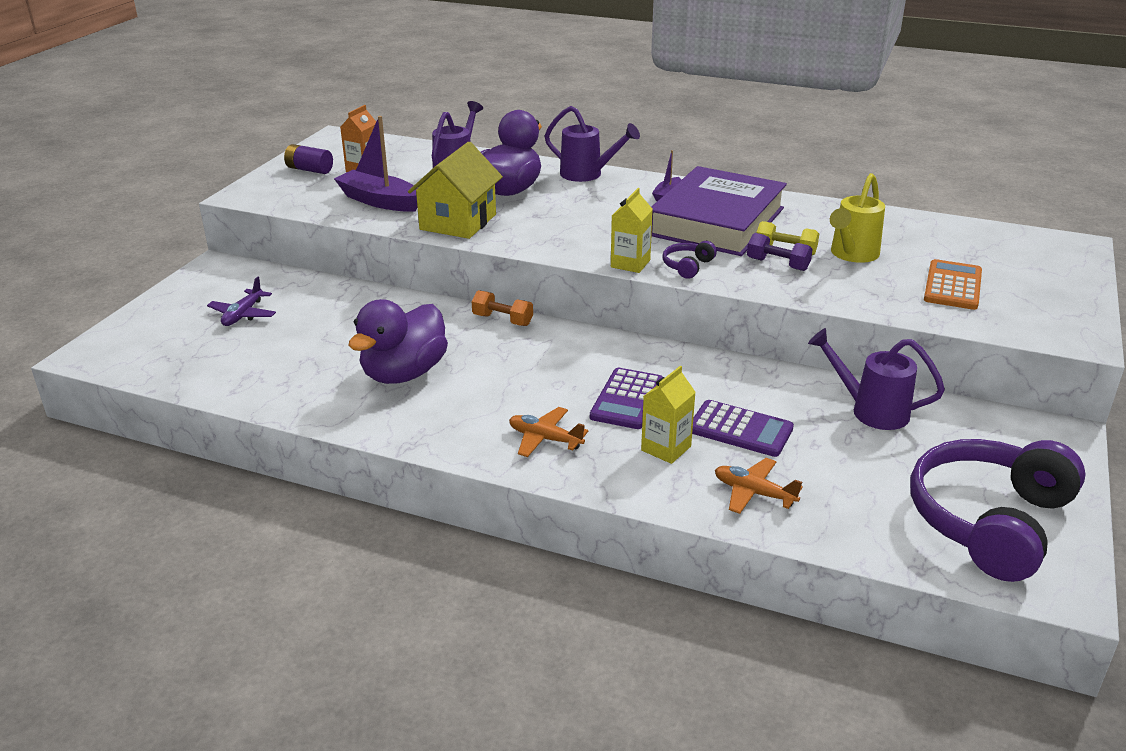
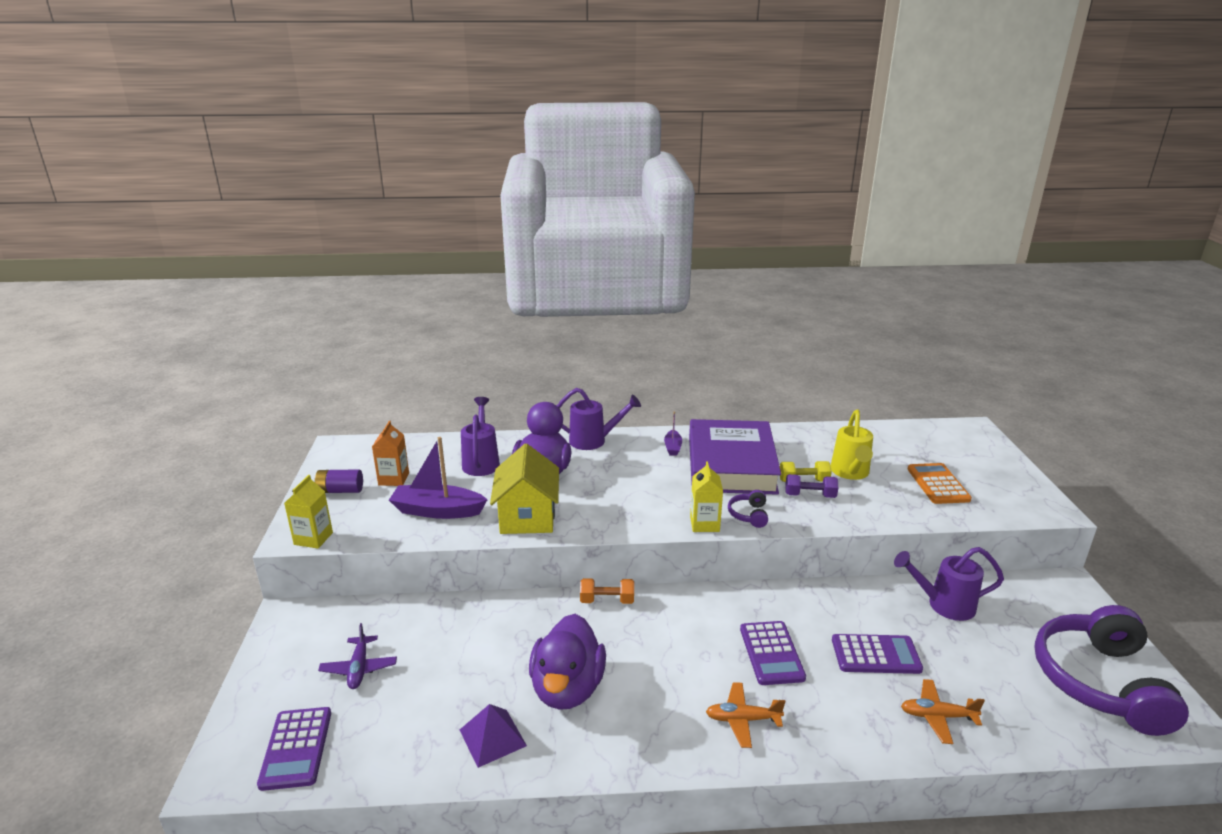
camera: 25 degrees left, 5 degrees down
yellow carton [641,366,696,464] -> yellow carton moved to [284,475,333,549]
none -> purple calculator [257,707,331,791]
none -> purple pyramid [460,704,527,768]

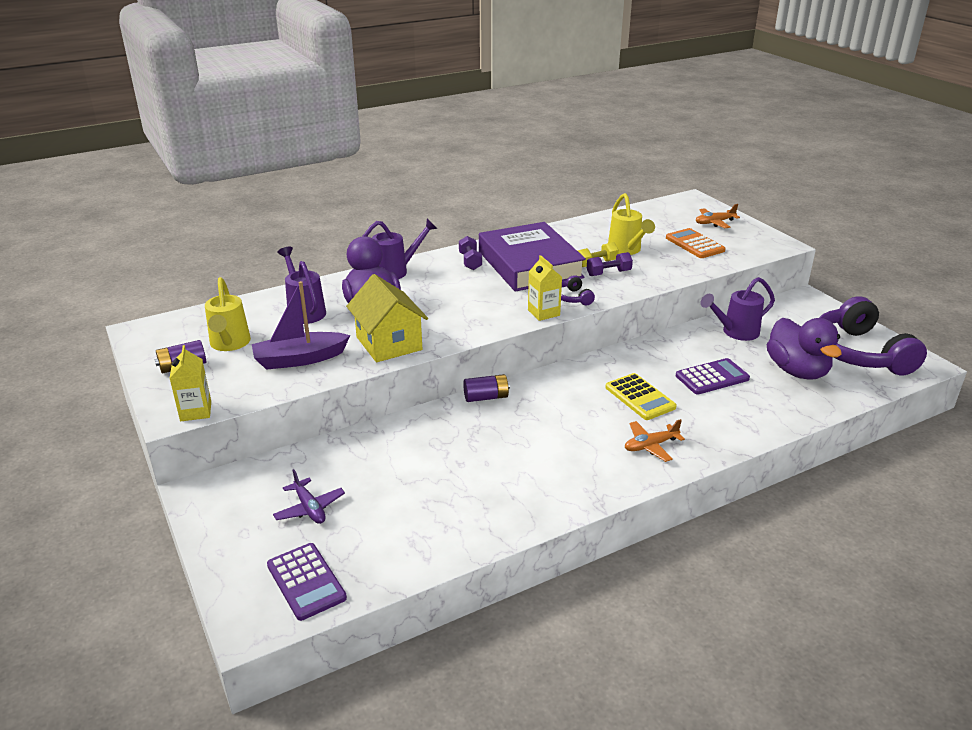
camera: 25 degrees left, 5 degrees up
orange carton [372,421,409,486] -> yellow watering can [205,277,251,351]
purple pyramid [460,704,527,768] -> none
purple duck [529,614,606,710] -> purple duck moved to [767,318,842,380]
orange dumbbell [580,578,634,604] -> purple battery [463,374,510,402]
purple boat [664,411,682,456] -> purple dumbbell [459,236,482,270]
purple calculator [740,621,806,685] -> yellow calculator [605,373,677,420]
orange plane [901,679,985,744] -> orange plane moved to [696,204,740,228]

